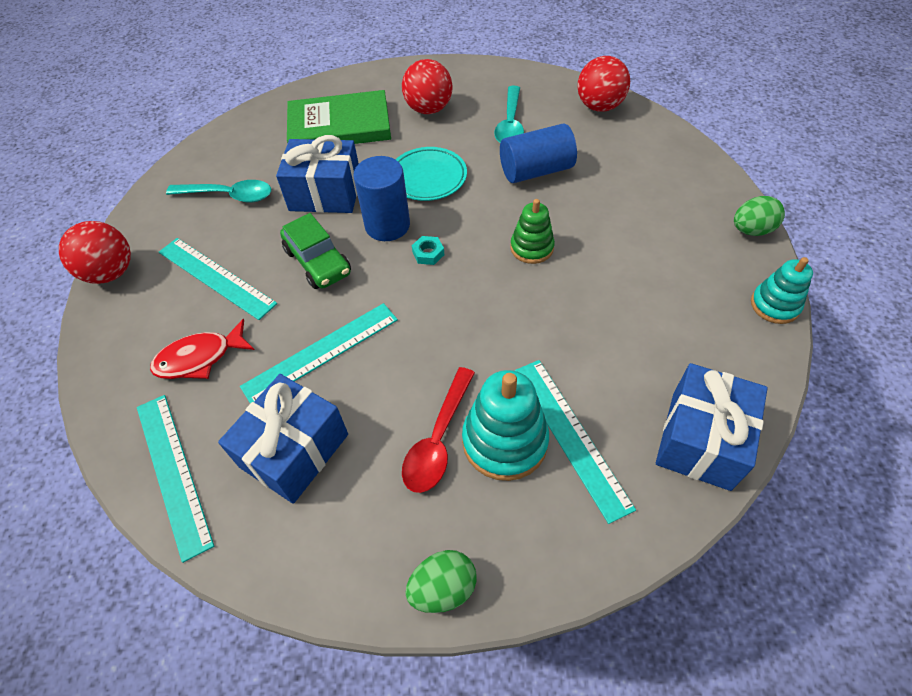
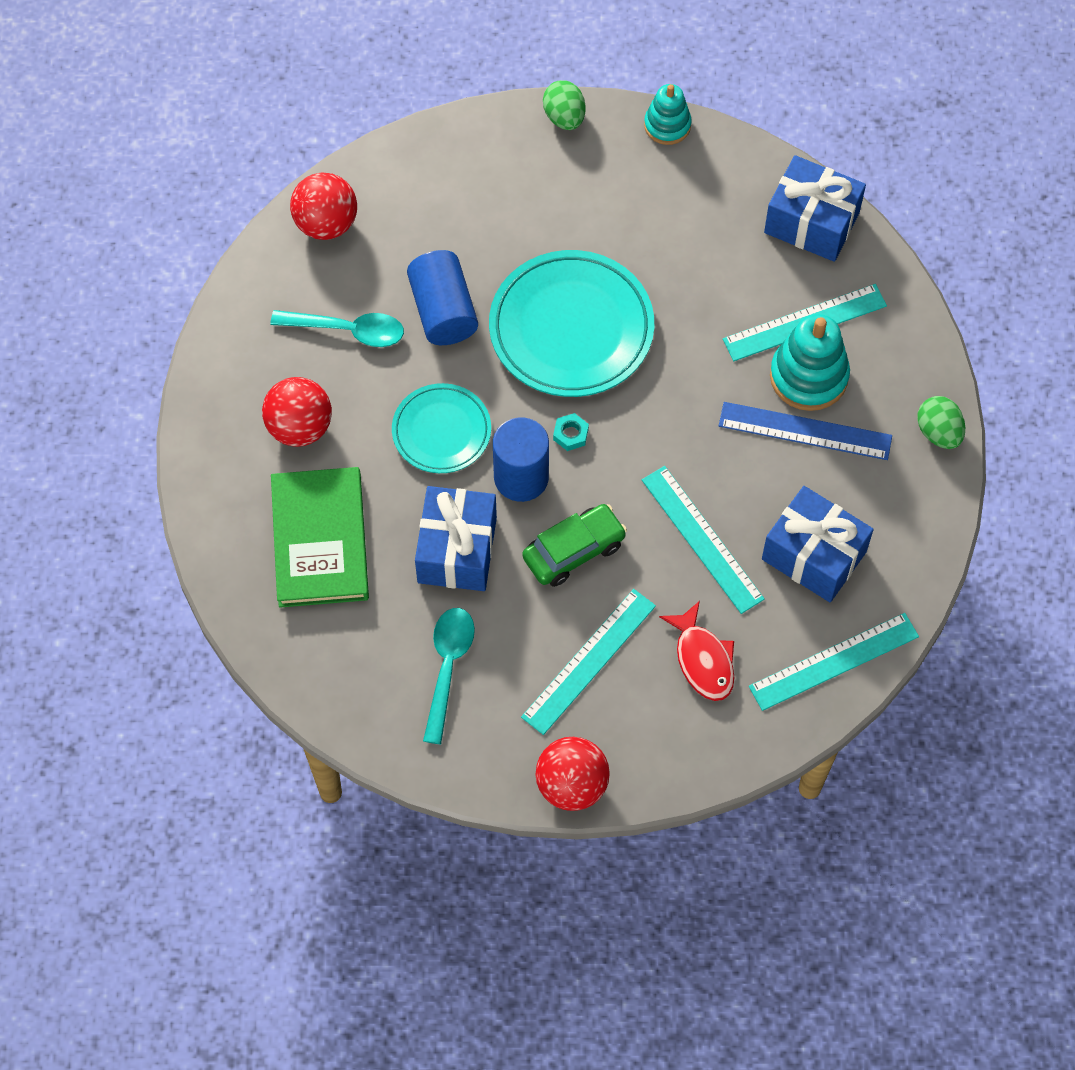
camera: 90 degrees left, 10 degrees up
red spoon [402,367,475,493] -> blue ruler [719,402,892,460]
green stacking toy [510,199,555,264] -> turquoise plate [489,250,654,397]

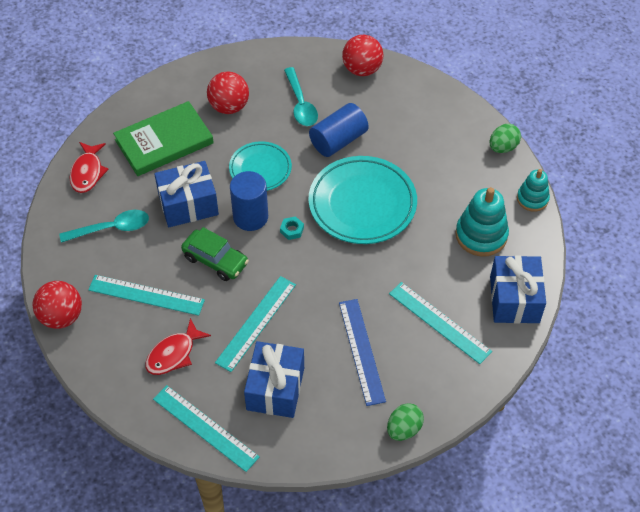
camera: 65 degrees right, 10 degrees down
turquoise stacking toy [770,314,850,411] -> turquoise stacking toy moved to [455,187,509,256]
none -> red fish [70,142,109,193]

